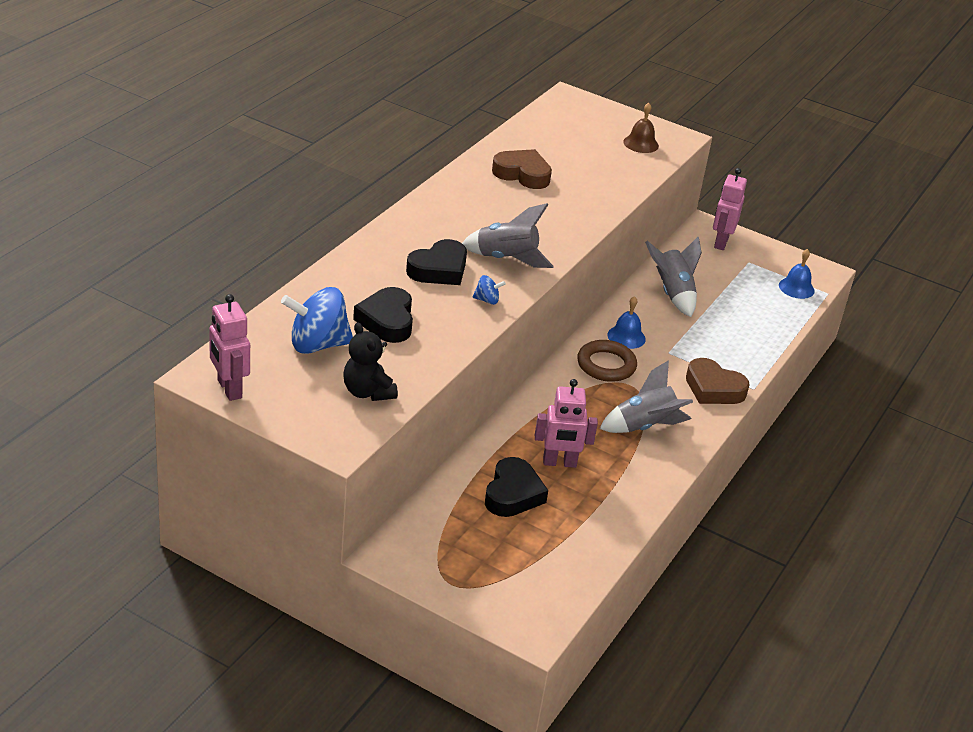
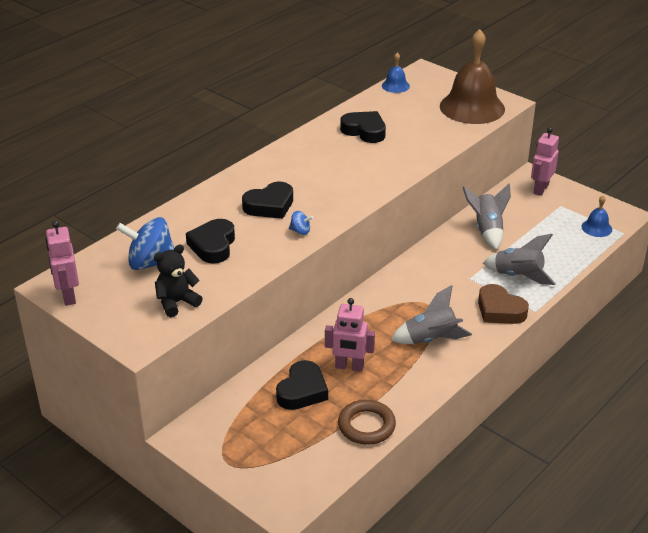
camera: 15 degrees right, 0 degrees up
black teddy bear [343,323,398,401] -> black teddy bear turned 75 degrees clockwise [154,245,203,317]
grey rocket [462,203,554,268] -> grey rocket moved to [483,234,556,285]
brown heart [492,149,552,189] -> black heart [340,111,386,143]
brown ring [577,340,637,382] -> brown ring moved to [338,400,396,445]
blue bell [607,296,646,349] -> blue bell moved to [382,53,410,93]
brown bell [623,103,659,153] -> brown bell [440,29,505,124], size x2.23

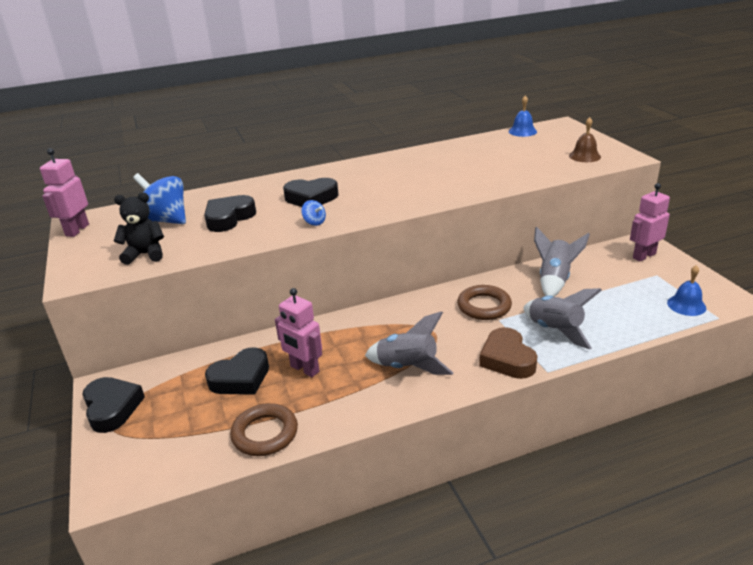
camera: 30 degrees right, 5 degrees down
black heart [340,111,386,143] -> black heart moved to [82,377,145,433]
brown bell [440,29,505,124] -> brown bell [569,117,601,162], size x0.45
none -> brown ring [457,285,512,320]

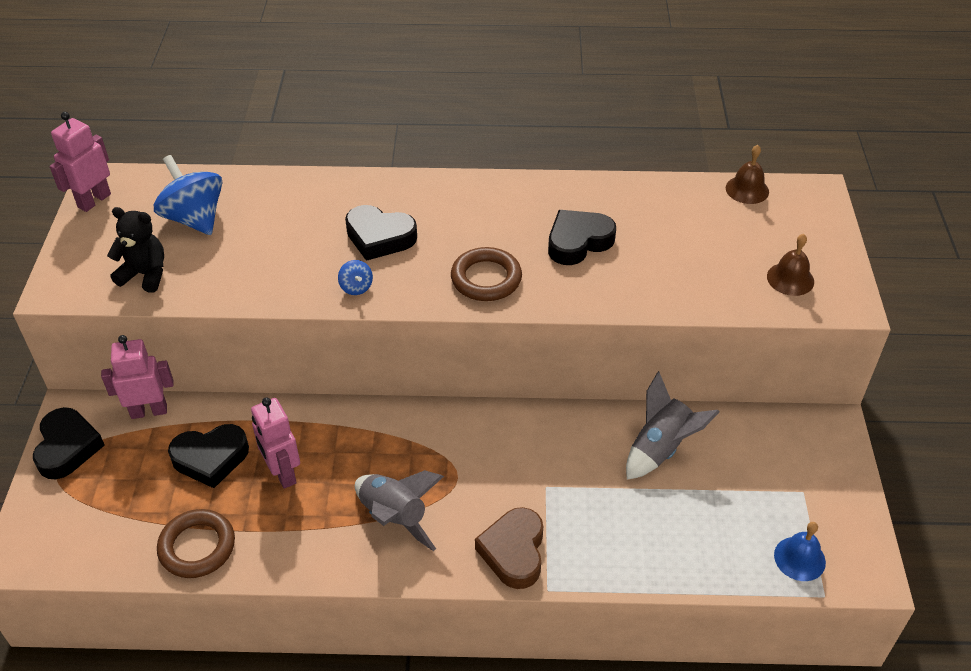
camera: 20 degrees right, 15 degrees up
black heart [204,195,256,232] -> black heart moved to [548,210,616,265]
brown ring [457,285,512,320] -> brown ring moved to [451,247,522,301]
blue bell [509,96,537,137] -> brown bell [726,145,769,204]
grey rocket [524,288,602,349] -> none
pink robot [630,183,670,262] -> pink robot moved to [101,335,173,419]

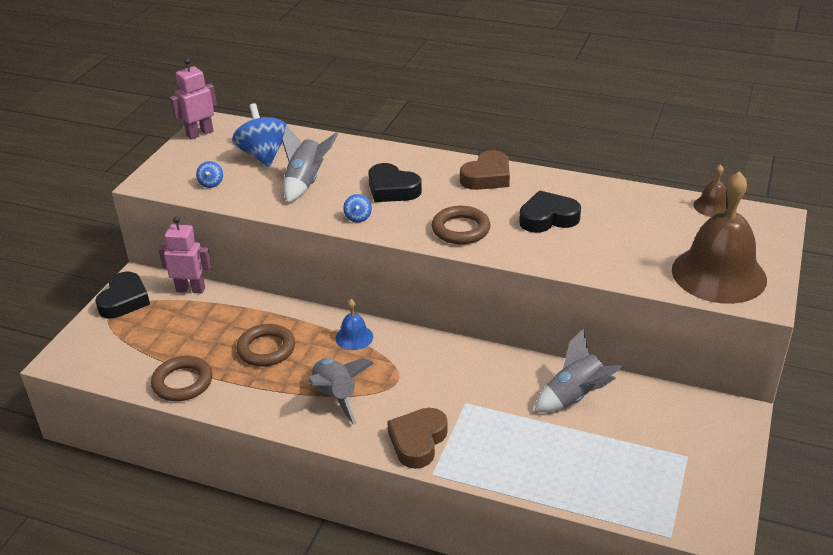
camera: 20 degrees right, 10 degrees down
black teddy bear [107,207,164,292] -> blue spinning top [196,161,223,188]
black heart [168,424,249,488] -> none
pink robot [251,397,300,489] -> brown ring [236,324,295,367]
brown bell [767,234,814,296] -> brown bell [672,171,767,304], size x2.23
blue bell [774,522,826,581] -> blue bell moved to [335,299,373,350]
none -> grey rocket [282,125,338,203]
none -> brown heart [460,150,510,190]

